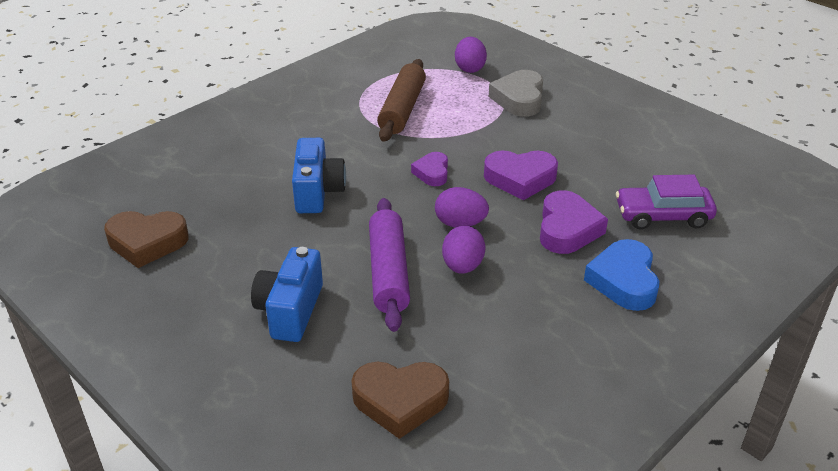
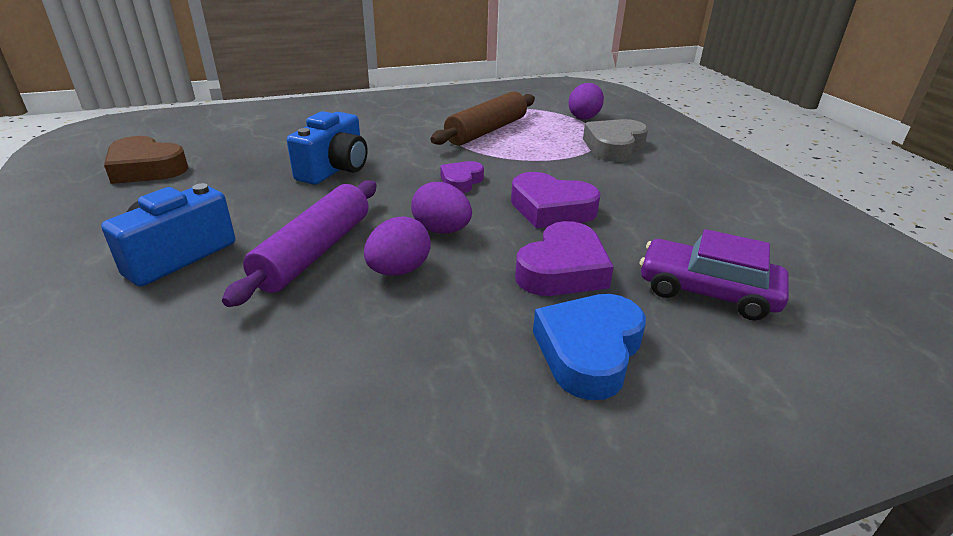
camera: 25 degrees right, 5 degrees down
brown heart [351,362,449,439] -> none

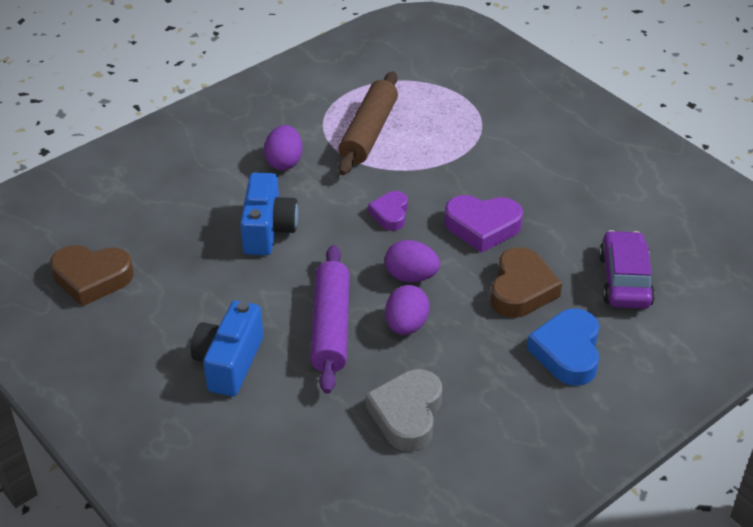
camera: 20 degrees left, 10 degrees up
purple heart [515,221,614,296] -> brown heart [491,247,562,318]
purple egg [568,83,604,120] -> purple egg moved to [264,125,303,170]
grey heart [583,119,648,162] -> grey heart moved to [366,369,442,452]
purple car [640,229,789,320] -> purple car turned 90 degrees clockwise [599,230,655,309]

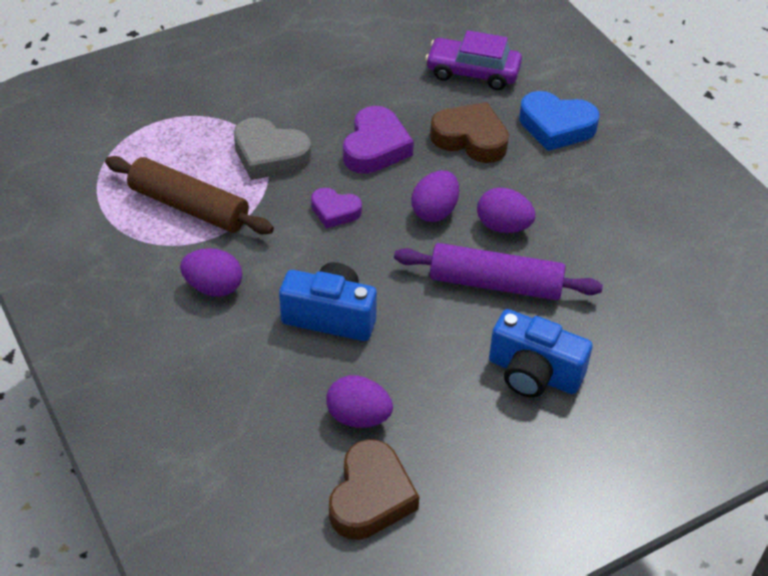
camera: 80 degrees left, 5 degrees up
grey heart [366,369,442,452] -> grey heart moved to [234,117,311,180]
none -> purple egg [326,375,393,428]

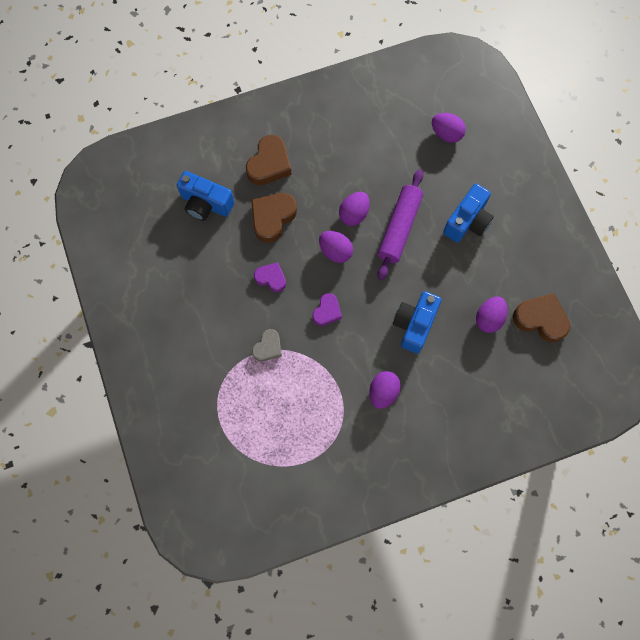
camera: 80 degrees left, 25 degrees up
brown rolling pin [105,156,274,234] -> none
grey heart [234,117,311,180] -> grey heart [252,329,282,361], size x0.61
purple heart [343,106,414,174] -> purple heart [254,262,286,292], size x0.61
purple car [425,30,522,90] -> blue camera [177,171,234,221]
blue heart [519,91,599,151] -> brown heart [246,135,292,185]
none -> purple egg [432,113,466,143]

